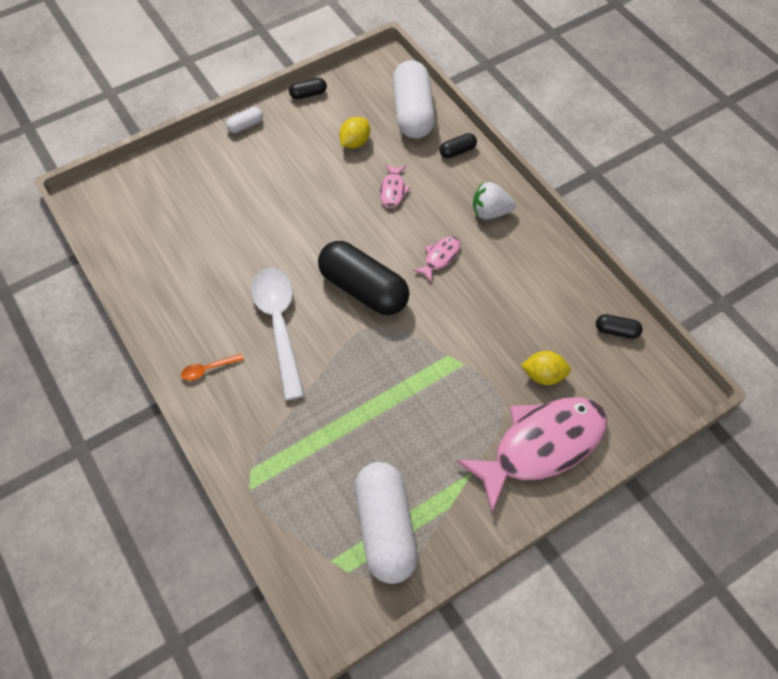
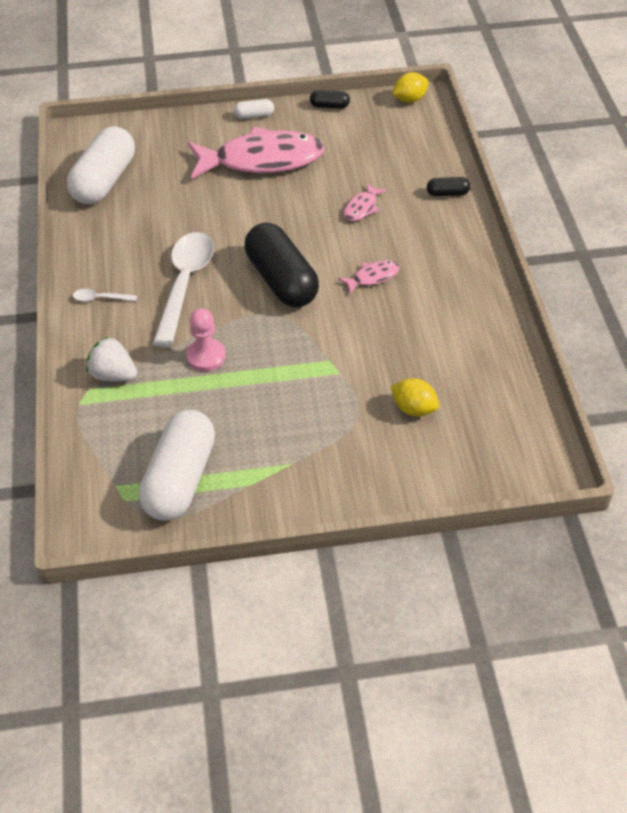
camera: 25 degrees right, 10 degrees down
orange spoon [181,354,244,381] -> white spoon [73,289,137,302]
yellow lemon [339,117,370,148] -> yellow lemon moved to [392,72,429,103]
white capsule [393,60,435,139] -> white capsule moved to [67,126,135,204]
pink fish [456,397,607,512] -> pink fish moved to [188,127,324,179]
white strawberry [473,182,516,220] -> white strawberry moved to [86,337,137,381]
black capsule [596,314,643,339] -> none
none -> pink pawn [186,308,226,371]

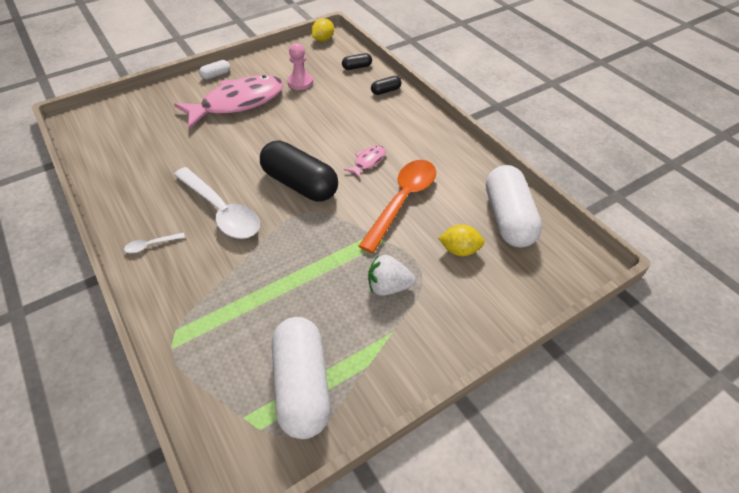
camera: 25 degrees left, 0 degrees up
white capsule [67,126,135,204] -> white capsule moved to [486,165,542,247]
white strawberry [86,337,137,381] -> white strawberry moved to [368,255,416,296]
white spoon [153,232,214,348] -> white spoon turned 150 degrees clockwise [174,167,260,239]
pink pawn [186,308,226,371] -> pink pawn moved to [287,43,313,90]
black capsule [310,90,350,109] -> black capsule moved to [342,53,372,70]
pink fish [344,183,387,221] -> none
none -> orange spoon [359,160,436,253]

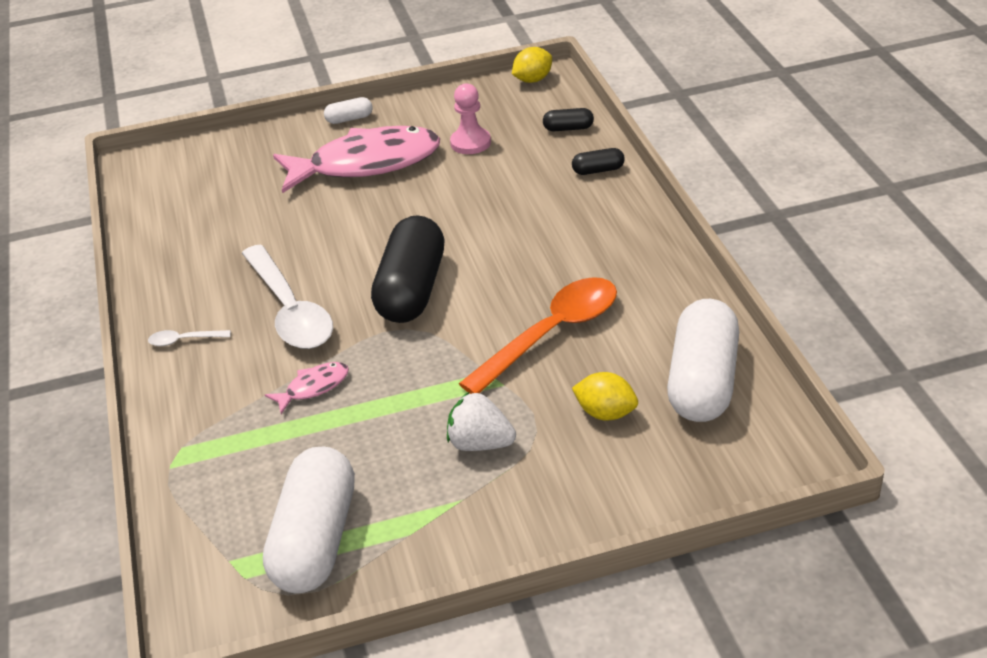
camera: 20 degrees right, 10 degrees down
black capsule [260,140,338,202] -> black capsule turned 45 degrees clockwise [371,215,445,323]
pink fish [344,145,386,179] -> pink fish moved to [265,362,349,414]

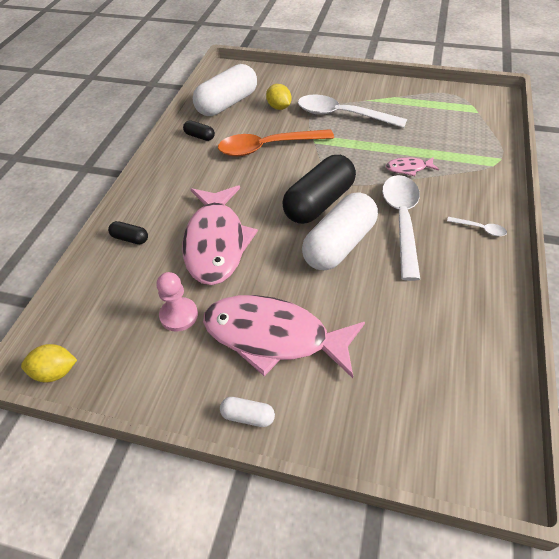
camera: 150 degrees left, 10 degrees up
white capsule [263,446,355,594] -> white capsule moved to [302,193,378,271]
white strawberry [447,392,516,451] -> white spoon [298,95,407,128]
black capsule [543,108,594,131] -> black capsule moved to [183,121,215,141]
none -> pink fish [182,185,258,285]

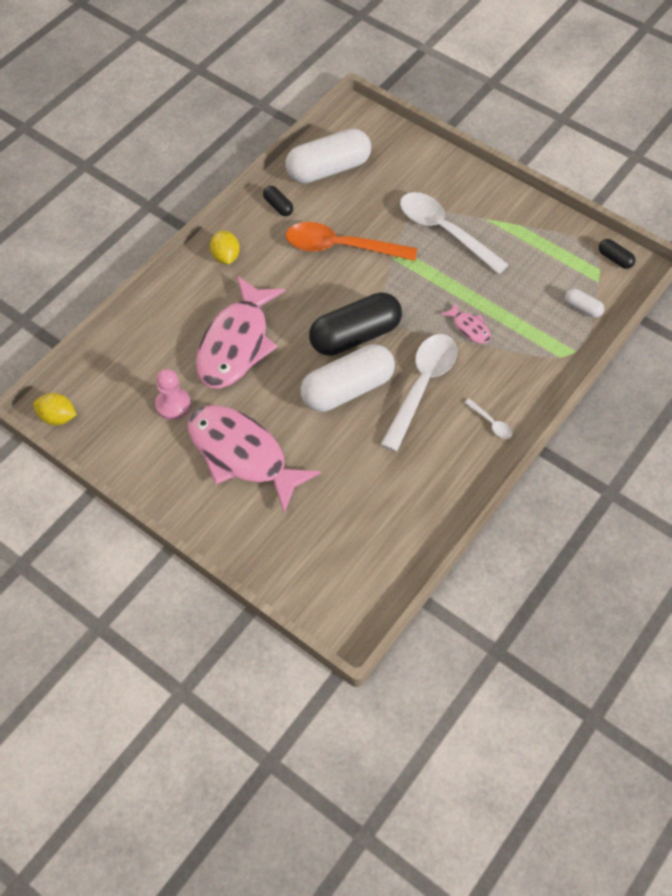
camera: 20 degrees right, 10 degrees up
black capsule [108,221,148,244] -> black capsule moved to [598,239,636,269]
white capsule [220,397,275,427] -> white capsule moved to [565,289,604,318]
yellow lemon [266,84,292,110] -> yellow lemon moved to [210,231,240,264]
pink fish [386,157,439,176] -> pink fish turned 150 degrees counterclockwise [440,303,491,344]

